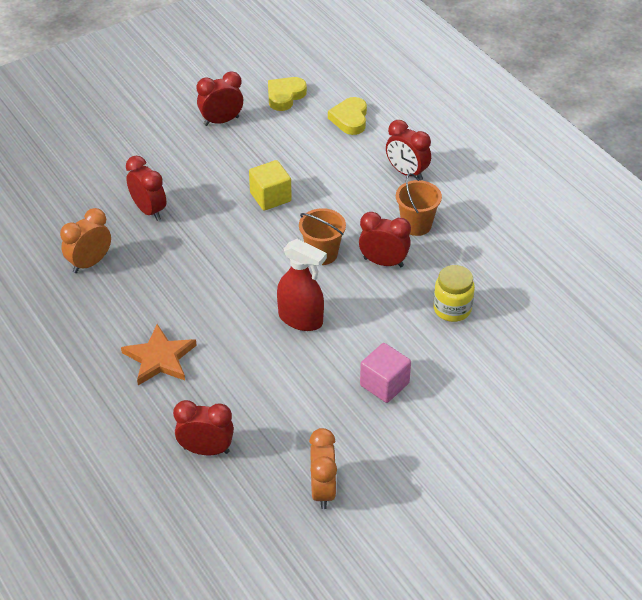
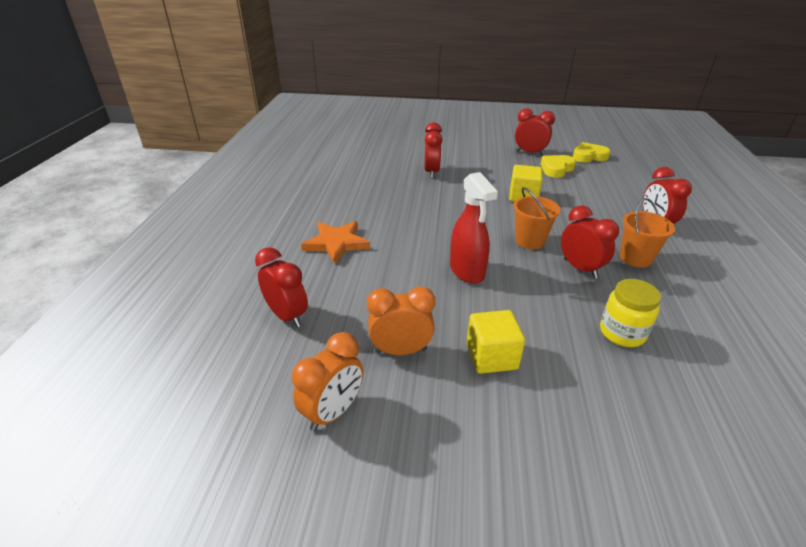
camera: 40 degrees right, 10 degrees down
orange clock [60,208,111,273] -> orange clock moved to [367,286,435,355]
yellow heart [328,97,367,135] -> yellow heart moved to [541,155,576,178]
pink cube [360,343,411,403] -> yellow cube [467,310,525,374]

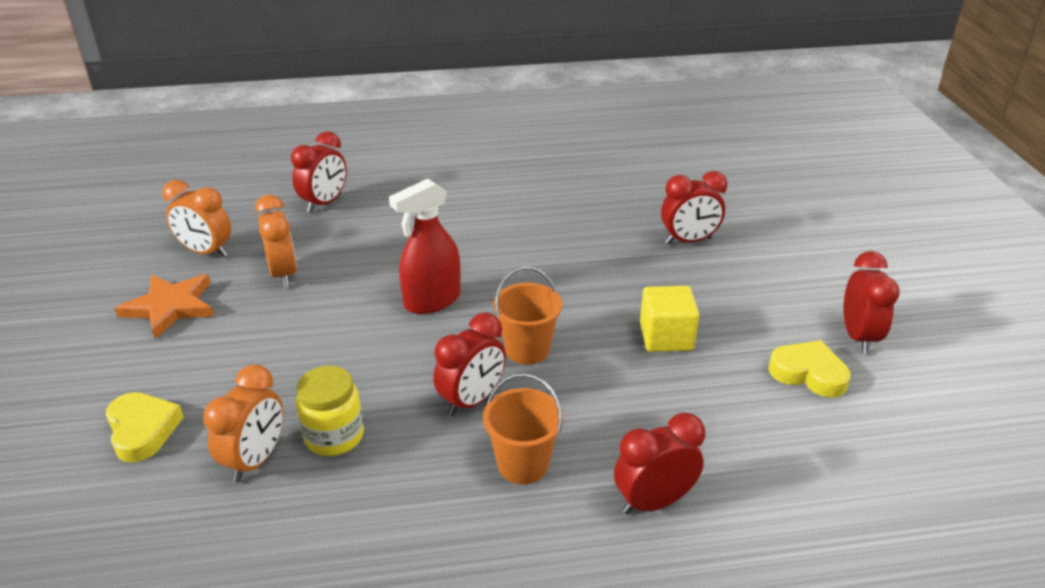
camera: 75 degrees right, 0 degrees up
orange star [301,221,370,264] -> orange star moved to [115,274,214,339]
yellow cube [467,310,525,374] -> none
yellow heart [573,142,610,163] -> yellow heart moved to [106,392,184,462]
none -> orange clock [203,364,283,483]

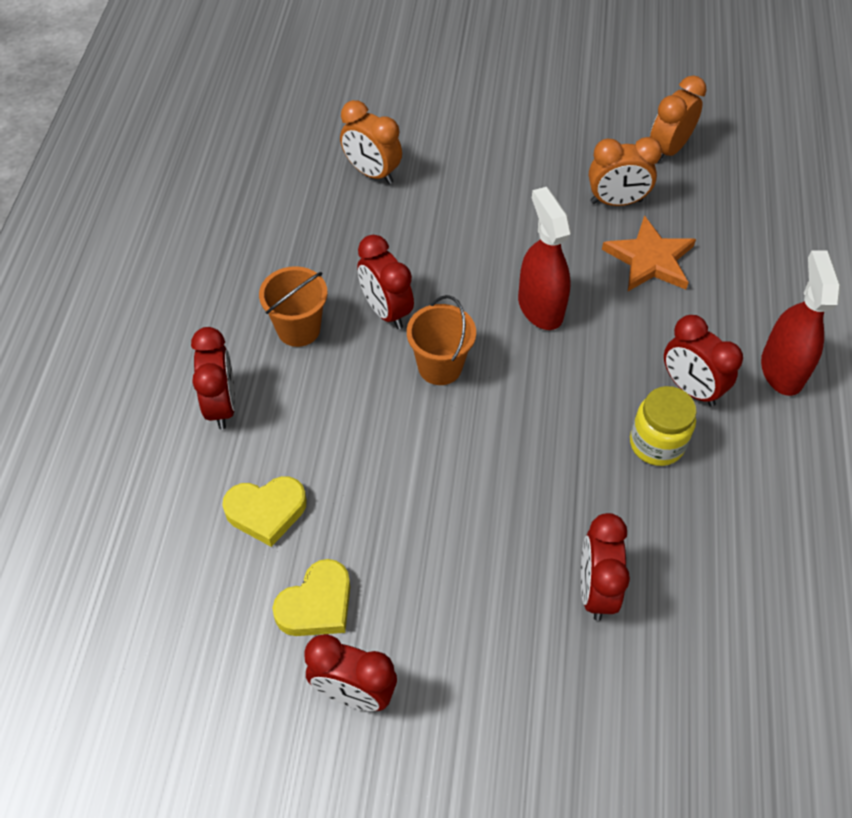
camera: 105 degrees right, 20 degrees up
yellow heart [106,392,184,462] -> yellow heart moved to [222,476,307,547]
orange star [115,274,214,339] -> orange star moved to [602,216,696,291]
red clock [291,131,347,213] -> red clock moved to [664,315,743,407]
yellow jar [296,366,364,456] -> yellow jar moved to [630,386,697,466]
yellow cube [640,286,699,352] -> none
none -> red spray bottle [761,250,841,396]

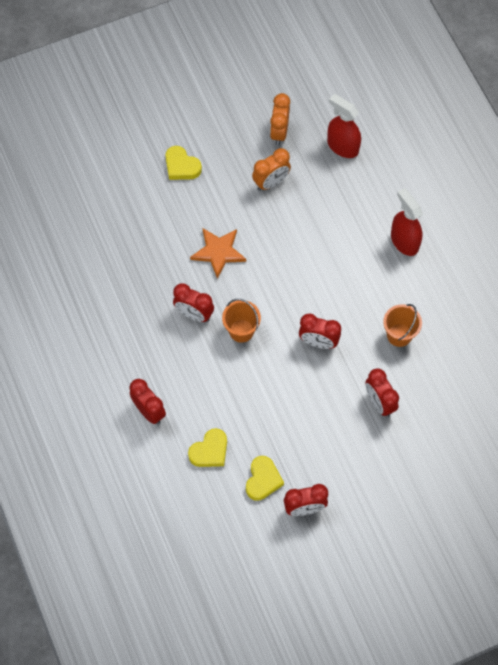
camera: 30 degrees left, 10 degrees up
orange bucket [259,266,328,347] -> orange bucket moved to [383,304,422,347]
orange clock [340,100,402,184] -> none
red spray bottle [518,187,571,330] -> red spray bottle moved to [327,94,361,158]
orange star [602,216,696,291] -> orange star moved to [190,228,246,279]
yellow jar [630,386,697,466] -> none
red clock [664,315,743,407] -> red clock moved to [299,313,341,349]
none -> yellow heart [166,146,202,180]

